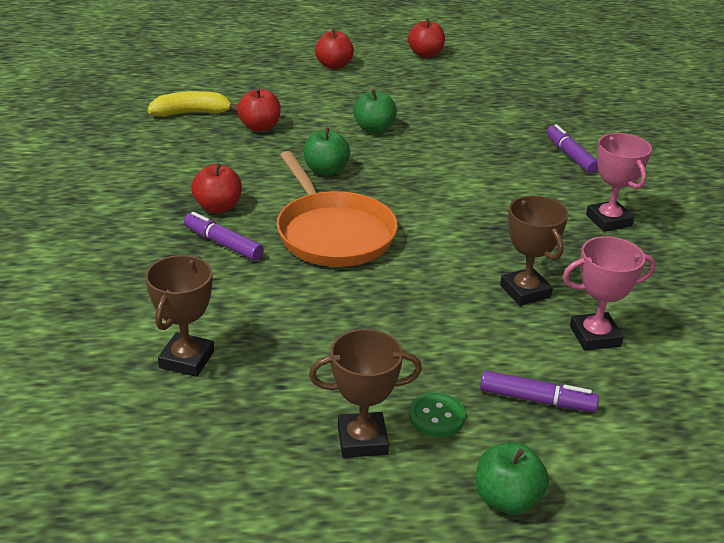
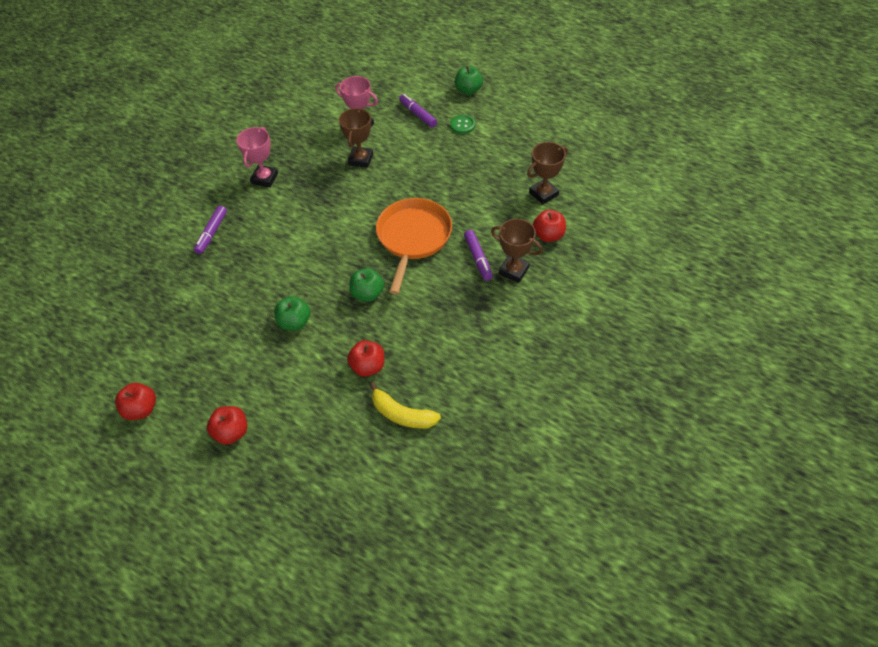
camera: 140 degrees left, 20 degrees up
red apple [191,163,242,213] -> red apple moved to [533,210,566,242]
brown trophy [309,329,422,458] -> brown trophy moved to [491,219,543,283]

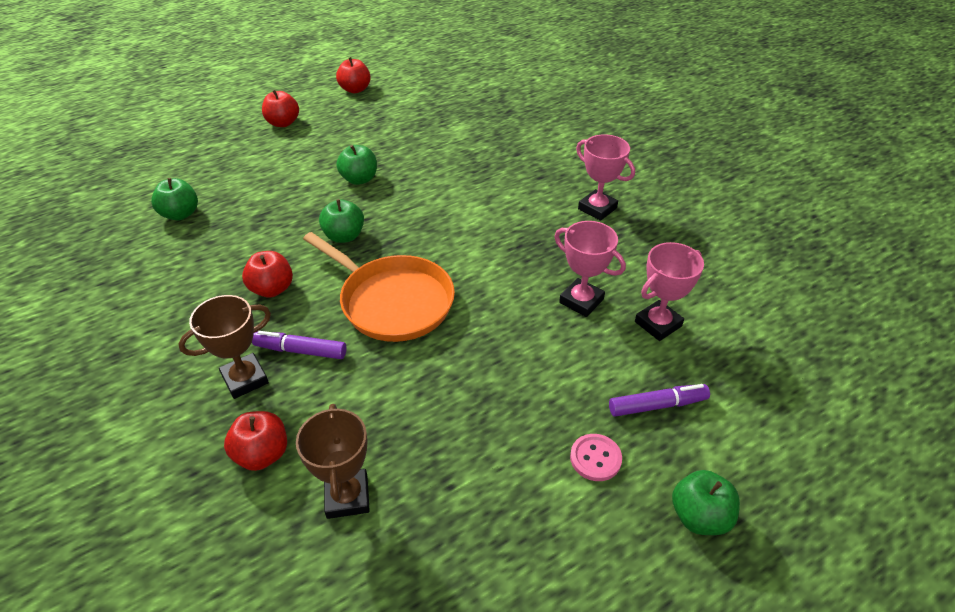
camera: 115 degrees right, 10 degrees down
purple marker [194,205,227,254] -> none
brown trophy [339,108,373,168] -> pink trophy [554,221,626,317]
red apple [347,340,384,377] -> red apple moved to [242,251,293,298]
yellow banana [370,382,441,429] -> green apple [151,178,198,221]
green button [450,115,475,134] -> pink button [570,434,622,481]

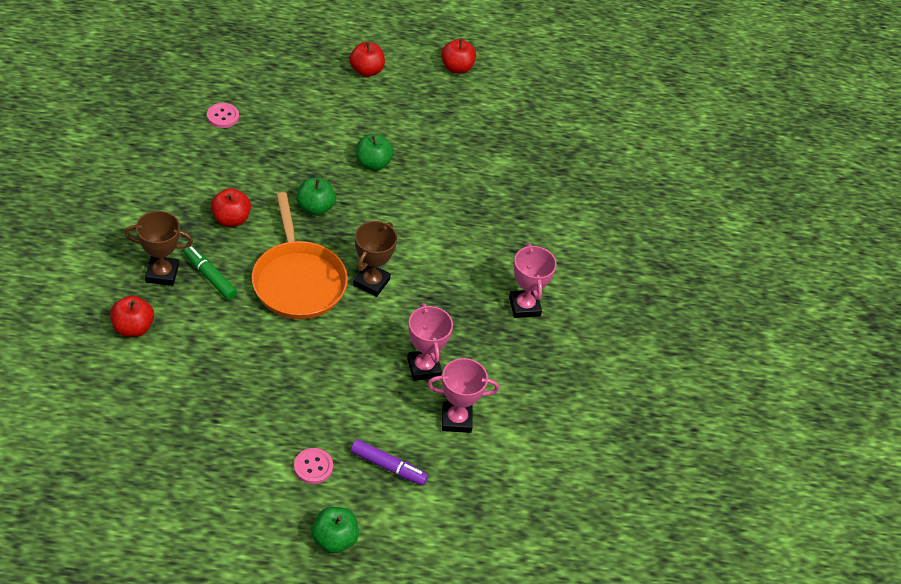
camera: 30 degrees right, 5 degrees up
green apple [151,178,198,221] -> pink button [207,103,239,128]
purple marker [252,331,347,359] -> green marker [184,246,237,300]
brown trophy [296,404,370,519] -> brown trophy moved to [353,221,397,297]

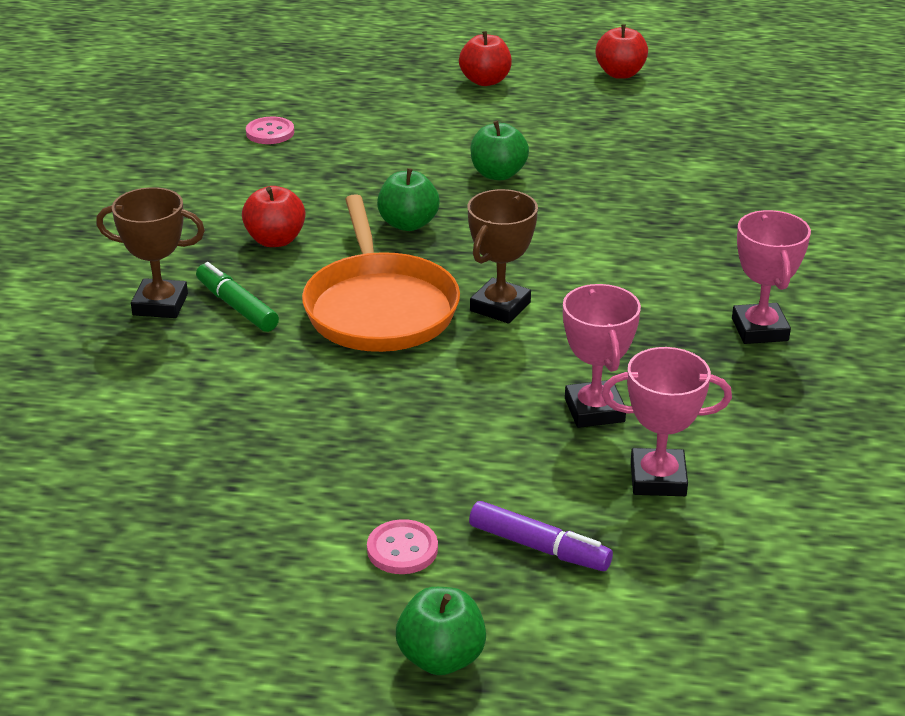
camera: 10 degrees right, 15 degrees down
red apple [110,296,154,337] -> none

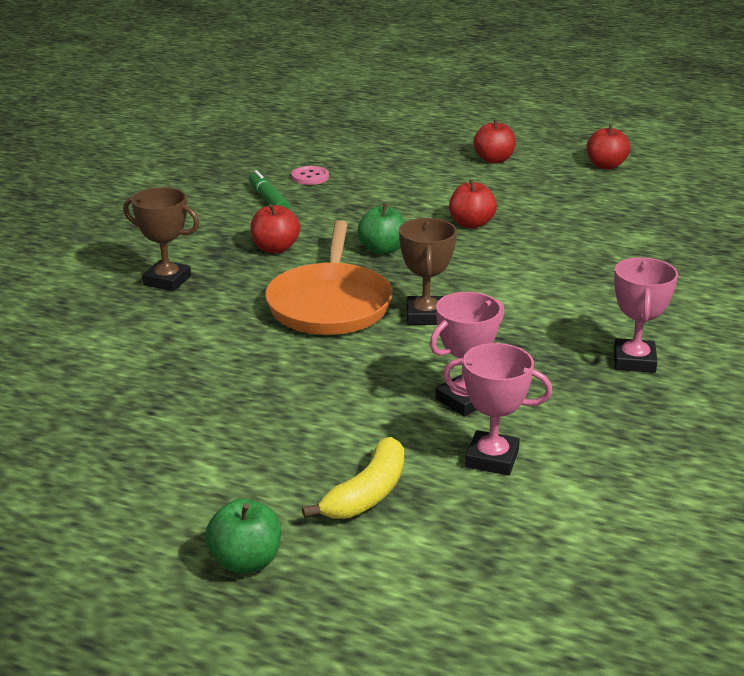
camera: 15 degrees right, 5 degrees down
green marker [196,262,279,332] -> green marker moved to [249,170,290,209]
pink button [367,519,438,574] -> none
brown trophy [467,189,538,324] -> brown trophy turned 45 degrees counterclockwise [399,218,457,325]
purple marker [469,501,613,571] -> yellow banana [302,437,404,519]
green apple [470,121,529,180] -> red apple [449,179,497,229]
pink trophy [563,284,641,428] -> pink trophy turned 45 degrees clockwise [430,292,504,416]

